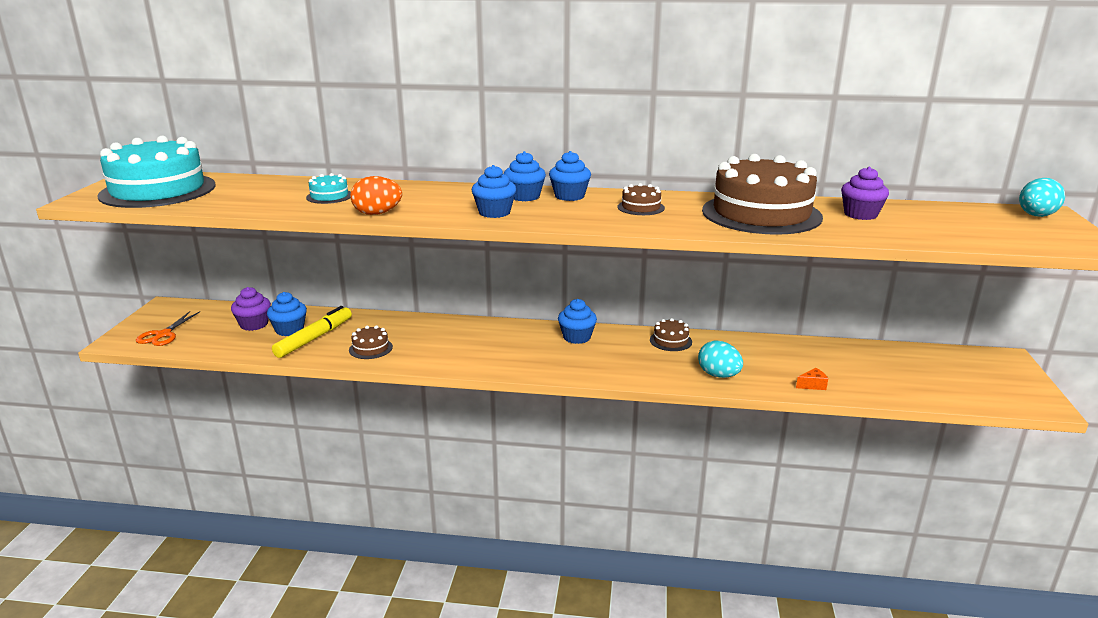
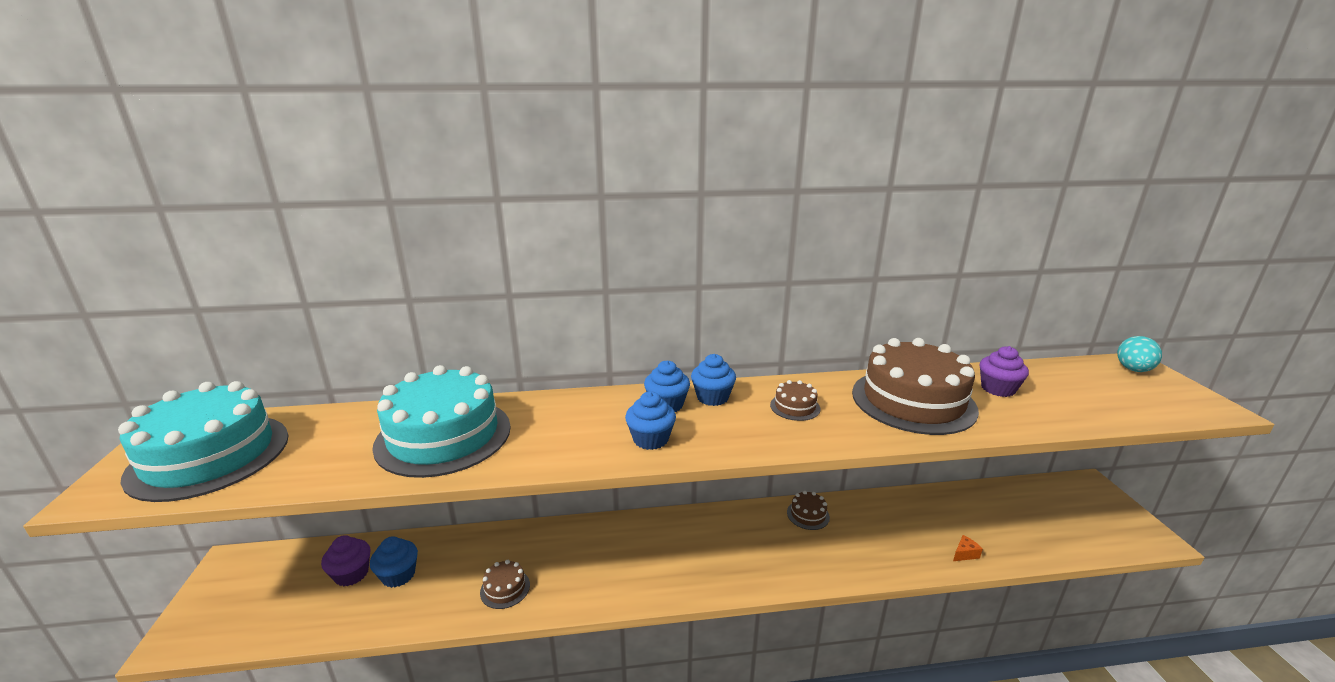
camera: 15 degrees left, 0 degrees up
orange scissors [136,311,200,346] -> none
yellow marker [272,306,352,358] -> none
turquoise cake [306,173,351,204] -> turquoise cake [372,365,511,478], size x2.43
orange egg [350,176,402,215] -> none
blue cupcake [558,299,597,344] -> none
turquoise egg [698,341,743,378] -> none

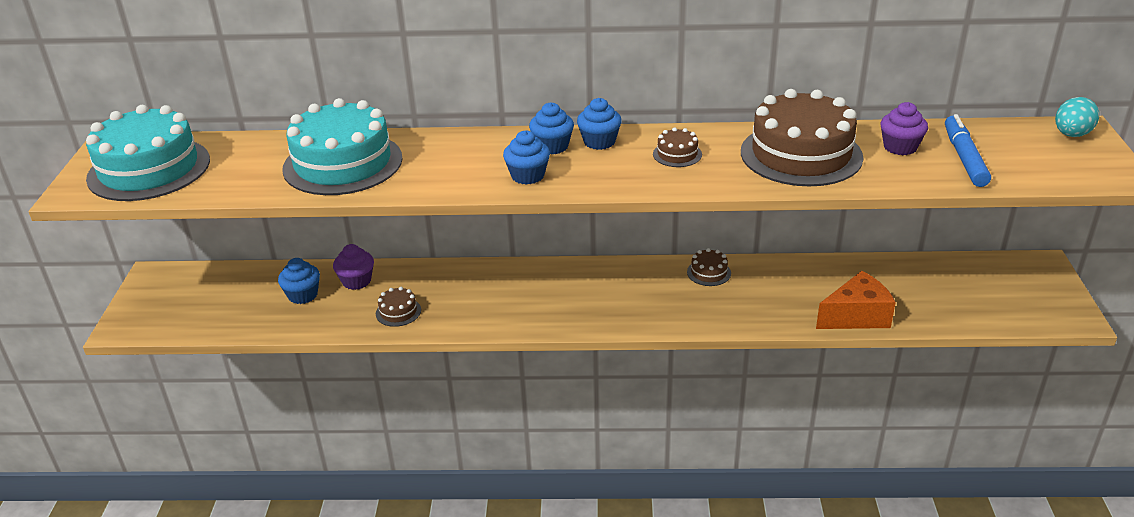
camera: 10 degrees right, 10 degrees up
purple cupcake [321,535,371,587] -> purple cupcake moved to [333,244,374,290]
orange cheese [953,535,983,561] -> orange cheese [816,271,896,329], size x2.48
none -> blue marker [945,114,991,187]

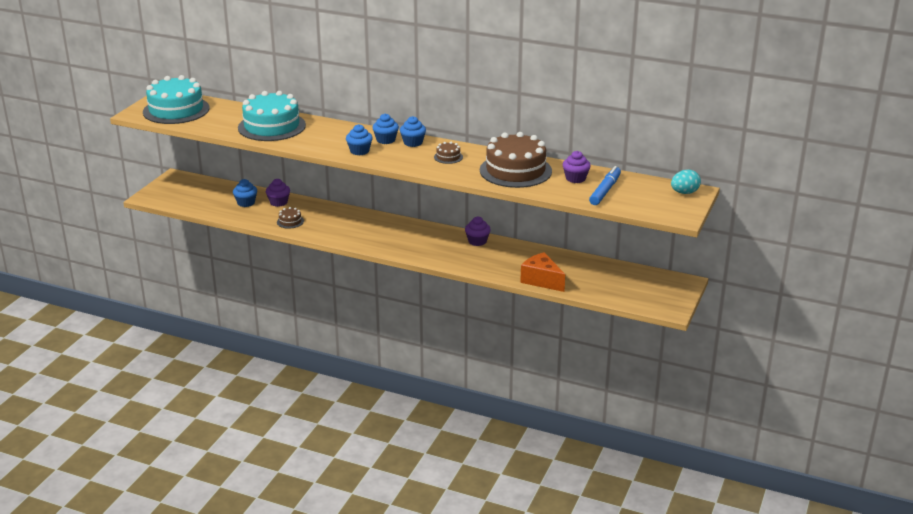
camera: 20 degrees right, 5 degrees down
brown cake [687,248,731,286] -> purple cupcake [465,217,491,246]
orange cheese [816,271,896,329] -> orange cheese turned 135 degrees counterclockwise [520,252,565,292]

